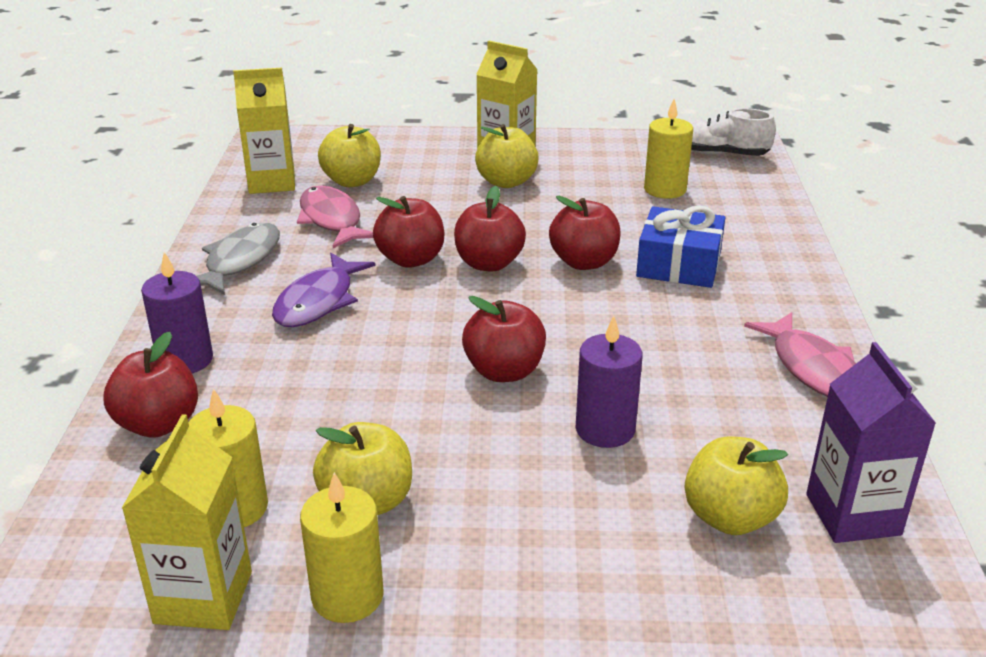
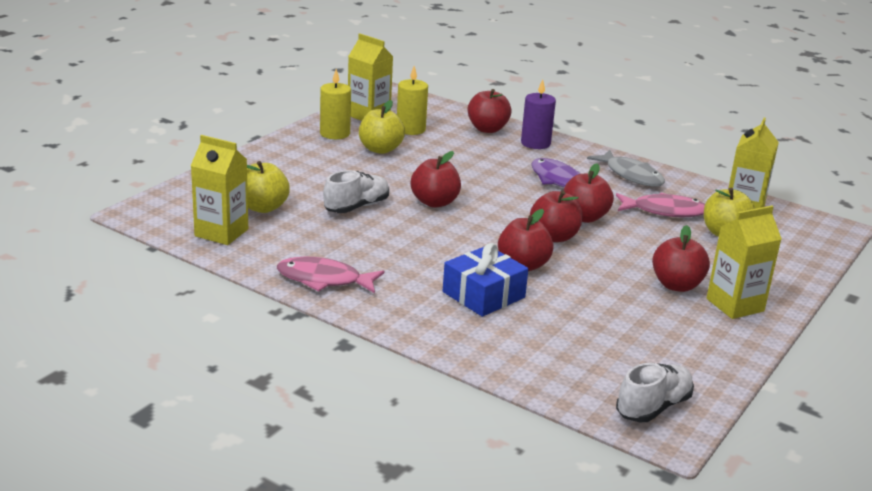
camera: 120 degrees right, 5 degrees down
yellow apple [475,124,539,188] -> red apple [652,225,710,292]
purple candle [575,316,643,448] -> white shoe [323,170,389,213]
yellow candle [644,99,693,199] -> none
purple carton [806,342,936,543] -> yellow carton [191,135,248,245]

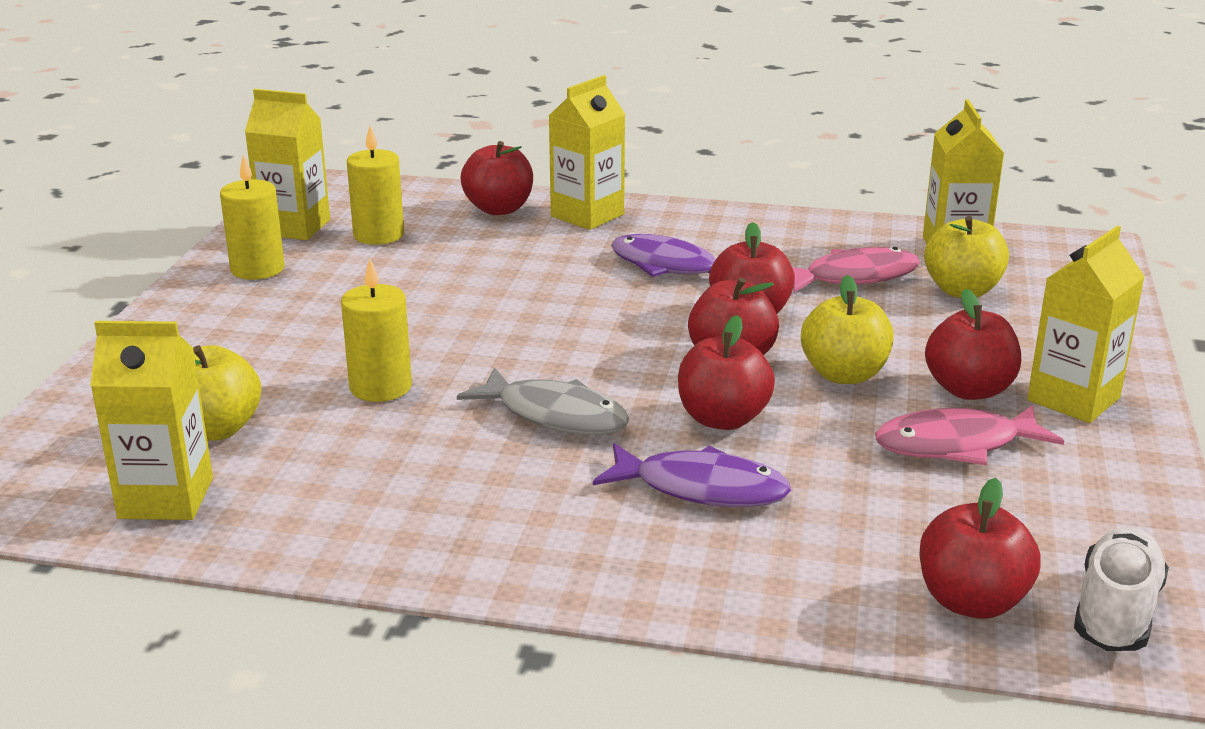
camera: 20 degrees left, 0 degrees up
pink fish [277,257,384,293] -> pink fish moved to [875,405,1064,465]
white shoe [323,170,389,213] -> yellow candle [341,259,412,402]
yellow apple [359,100,405,154] -> yellow apple moved to [801,275,894,384]
red apple [411,151,461,208] -> red apple moved to [919,478,1041,619]
blue gift [443,243,528,317] -> purple fish [593,443,791,507]
purple candle [521,79,556,149] -> yellow carton [549,75,625,230]
grey fish [587,150,665,187] -> grey fish moved to [457,367,629,435]

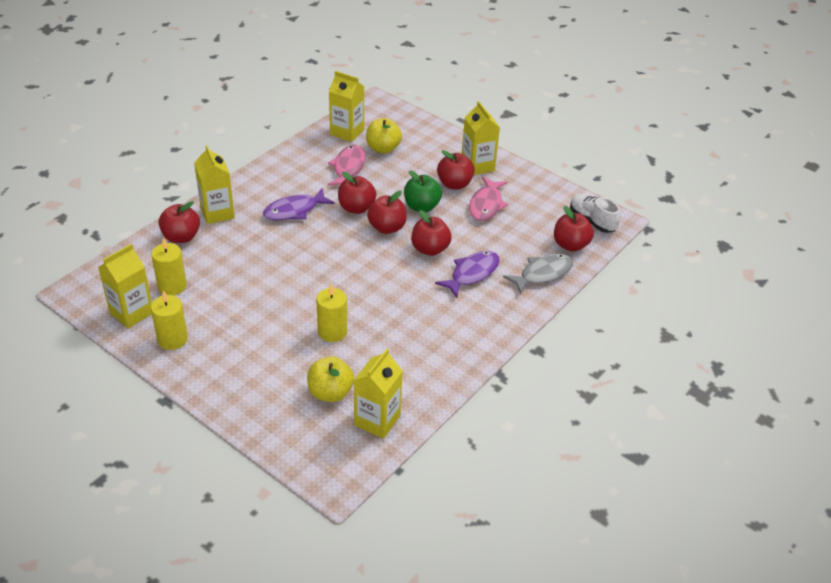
camera: 65 degrees left, 15 degrees up
grey fish [457,367,629,435] -> grey fish moved to [503,254,573,294]
yellow apple [801,275,894,384] -> green apple [404,171,442,212]

